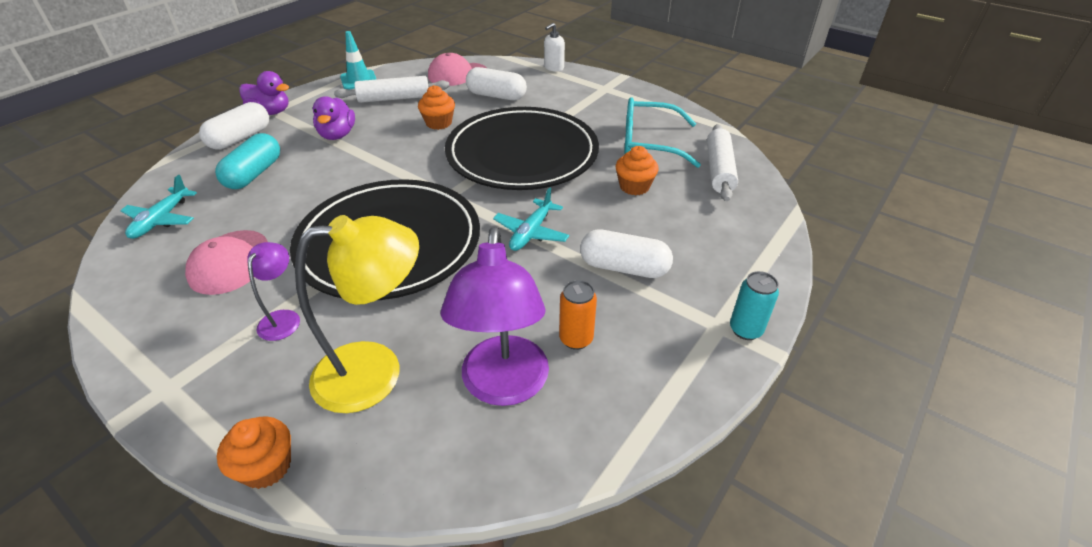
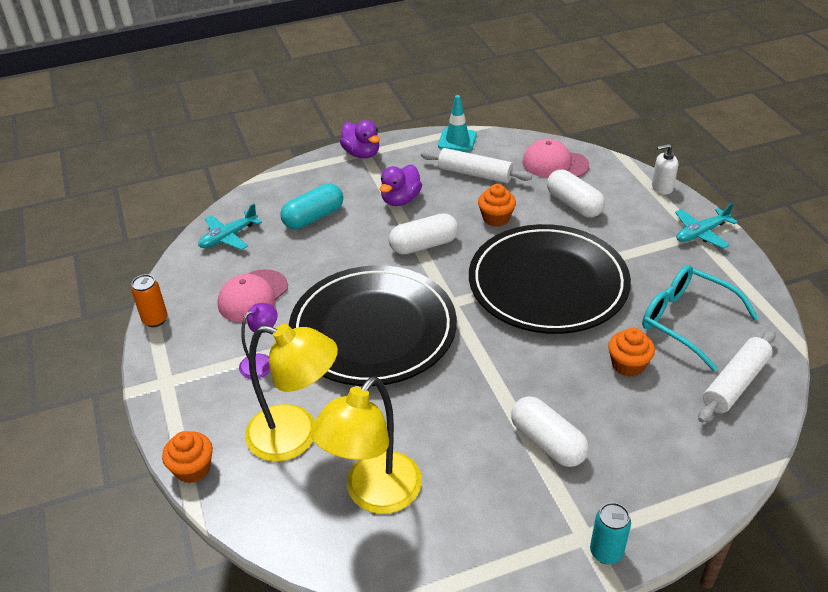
camera: 35 degrees right, 0 degrees up
white capsule [199,102,269,150] -> white capsule moved to [389,213,459,255]
purple lamp [441,227,549,406] -> yellow lamp [310,376,422,514]
turquoise plane [493,187,569,251] -> turquoise plane moved to [675,202,738,249]
orange can [559,280,597,350] -> orange can moved to [131,274,168,327]

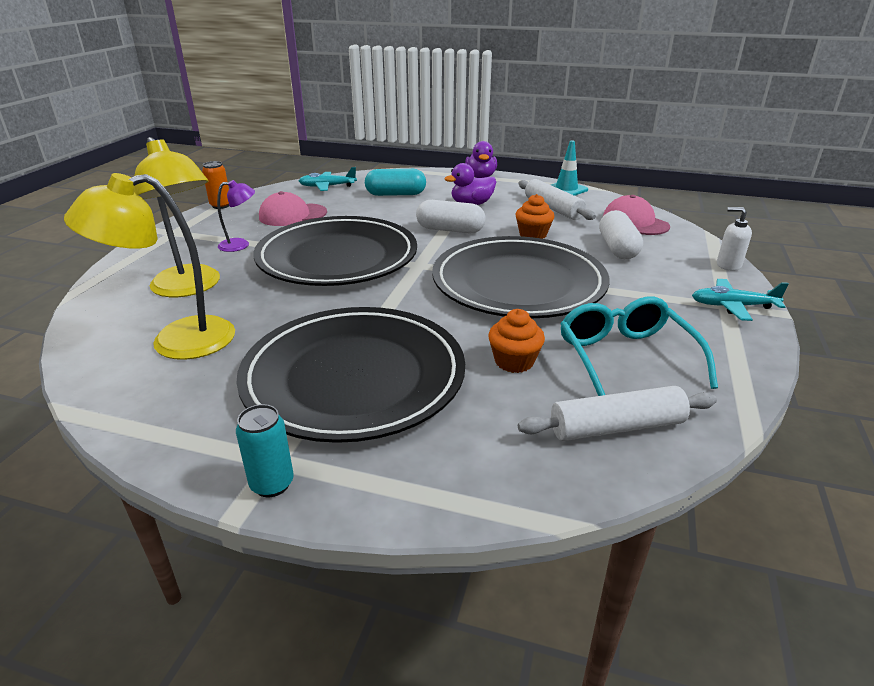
camera: 35 degrees right, 10 degrees down
orange cupcake [162,431,213,483] -> none
white capsule [511,396,589,467] -> black plate [236,307,465,443]

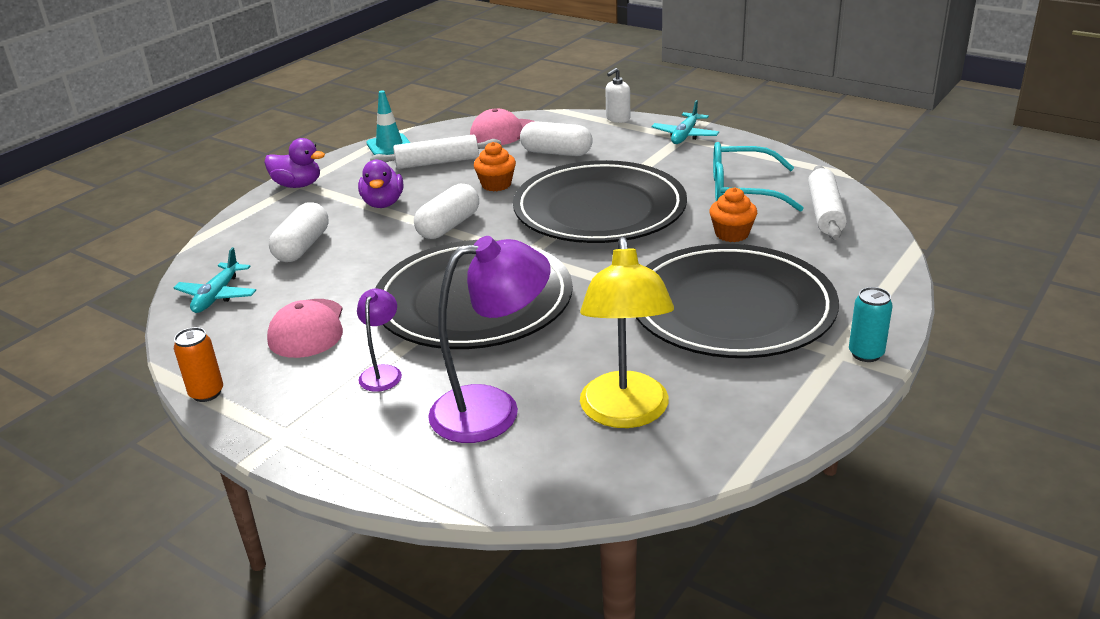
camera: 70 degrees left, 0 degrees up
yellow lamp [134,137,220,297] -> purple lamp [428,236,551,443]
turquoise capsule [365,169,426,196] -> white capsule [269,202,328,262]

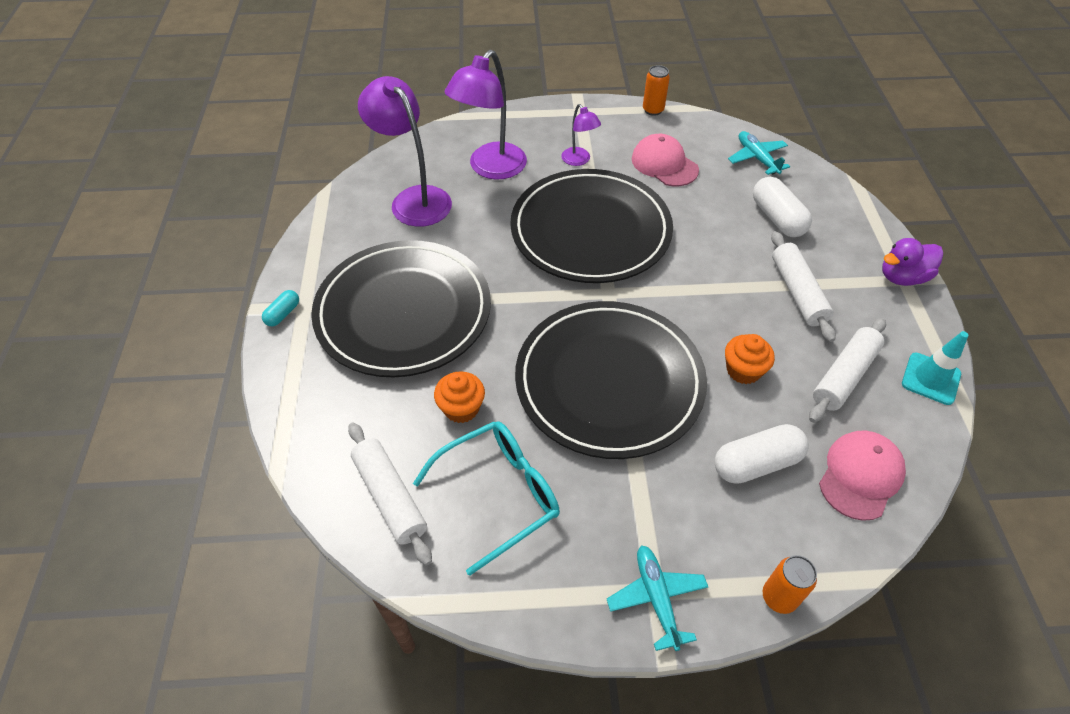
camera: 140 degrees right, 20 degrees up
purple duck [358,160,403,208] -> white rolling pin [771,231,836,342]
white capsule [414,184,479,239] -> none
yellow lamp [580,237,674,428] -> purple lamp [358,76,452,227]
white soap dispenser [605,68,630,123] -> orange can [763,555,817,614]
turquoise can [849,287,893,362] -> turquoise capsule [262,290,299,326]

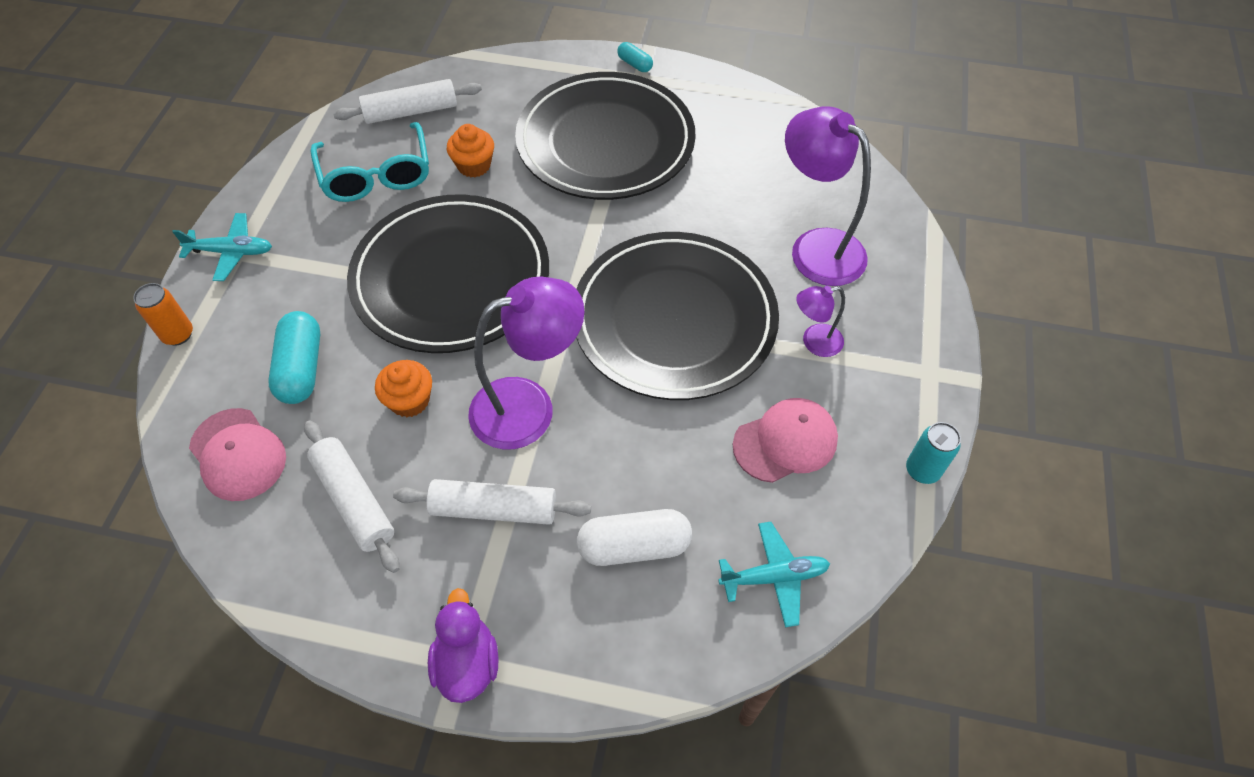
camera: 105 degrees right, 5 degrees up
purple lamp [358,76,452,227] -> purple lamp moved to [468,276,585,450]
orange can [643,65,670,116] -> turquoise can [906,422,961,484]
white capsule [715,424,809,484] -> turquoise capsule [268,311,320,404]
turquoise traffic cone [902,331,969,405] -> none

